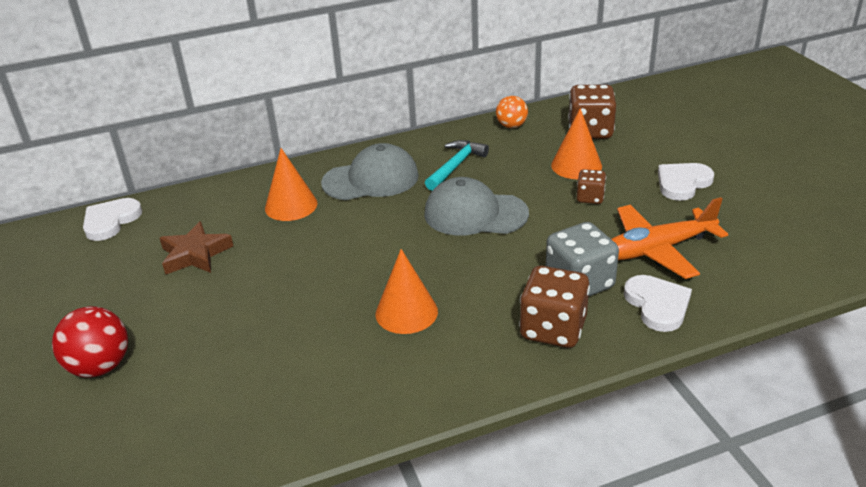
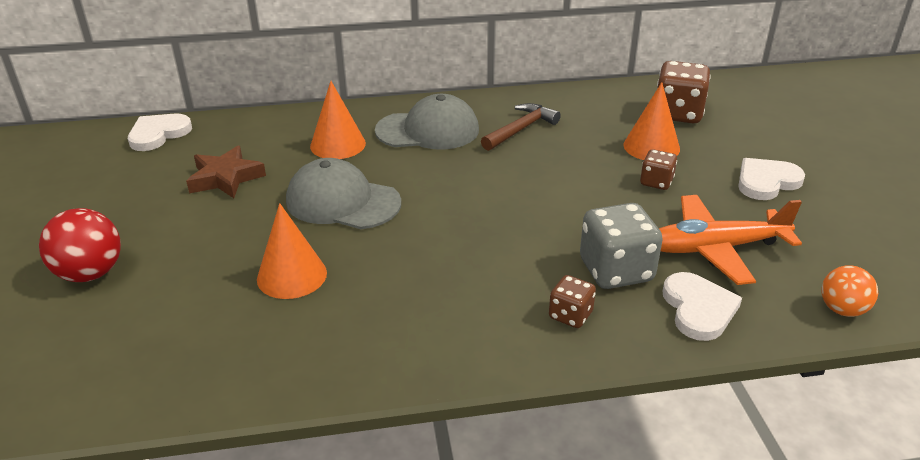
camera: 10 degrees right, 0 degrees up
orange cone [376,249,438,334] -> orange cone moved to [257,203,327,299]
grey cap [424,177,529,236] -> grey cap moved to [286,158,401,229]
turquoise hammer [425,140,489,191] -> brown hammer [481,103,561,151]
orange ball [496,96,528,128] -> orange ball moved to [821,265,878,317]
brown dice [519,266,590,348] -> brown dice [549,275,596,328], size x0.55

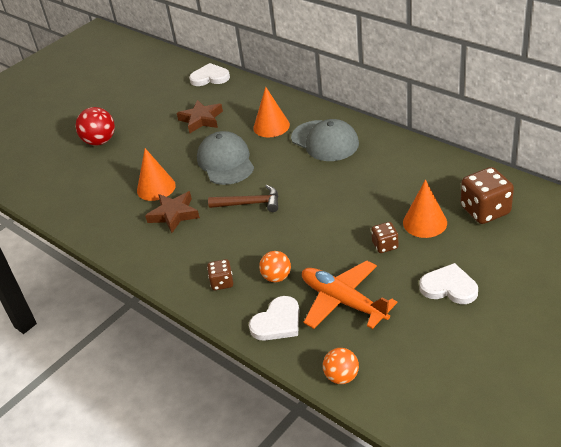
camera: 55 degrees right, 5 degrees up
brown hammer [481,103,561,151] -> brown hammer moved to [208,185,278,212]
grey dice [580,203,663,289] -> orange ball [259,251,291,282]
none -> brown star [145,191,200,233]

